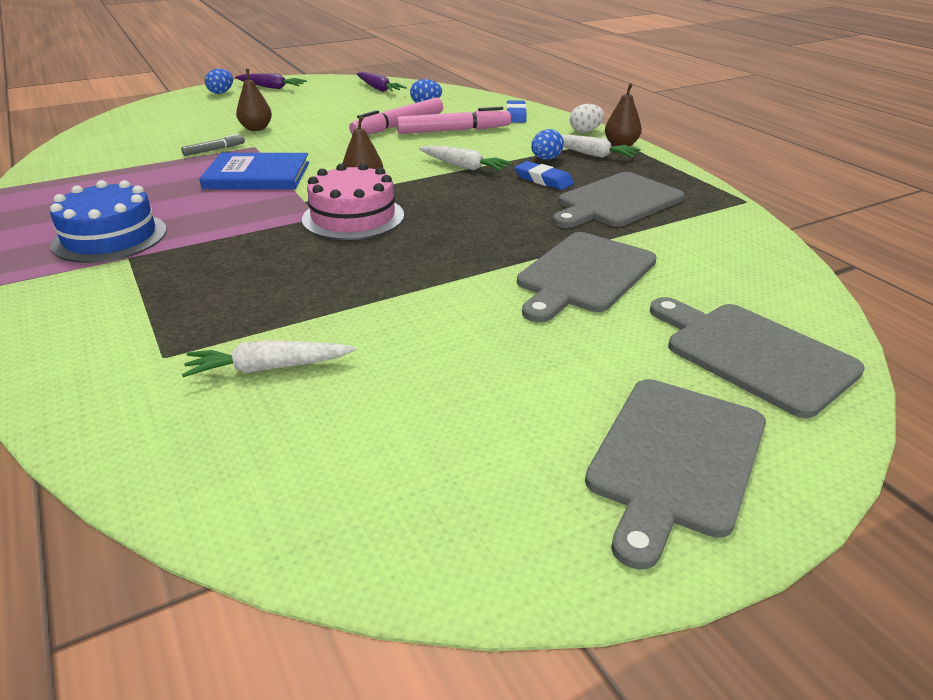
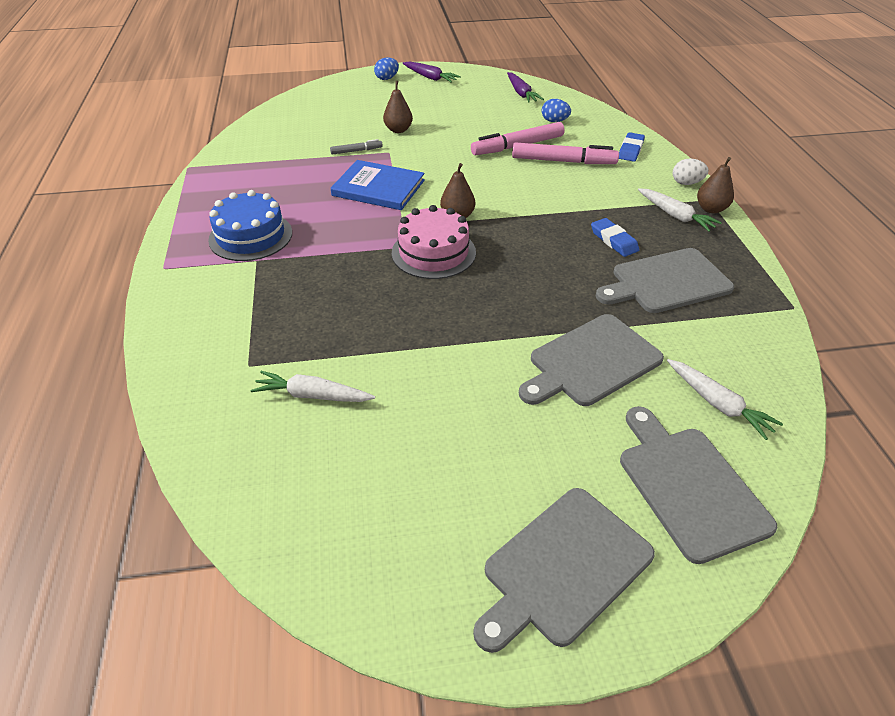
camera: 20 degrees right, 10 degrees up
white carrot [419,145,512,171] -> white carrot moved to [667,359,783,440]
blue egg [531,129,564,160] -> none

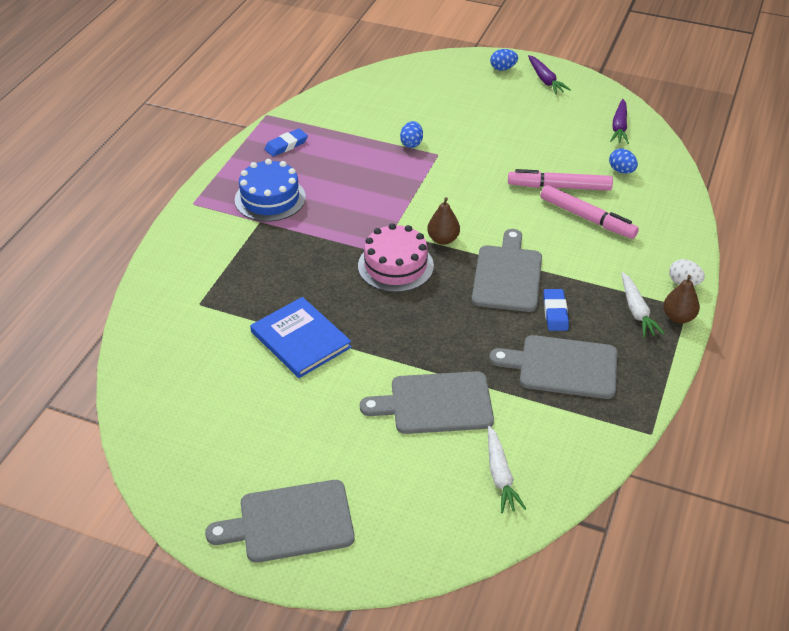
camera: 30 degrees right, 0 degrees up
white carrot [251,371,375,402] -> none
grey marker [330,139,383,155] -> blue egg [400,121,423,148]
blue book [331,160,425,210] -> blue book moved to [250,297,352,378]
brown pear [383,81,413,133] -> none
blue eraser [619,132,645,162] -> blue eraser moved to [264,128,308,157]
grey cutting board [620,406,778,564] -> grey cutting board moved to [472,229,542,312]

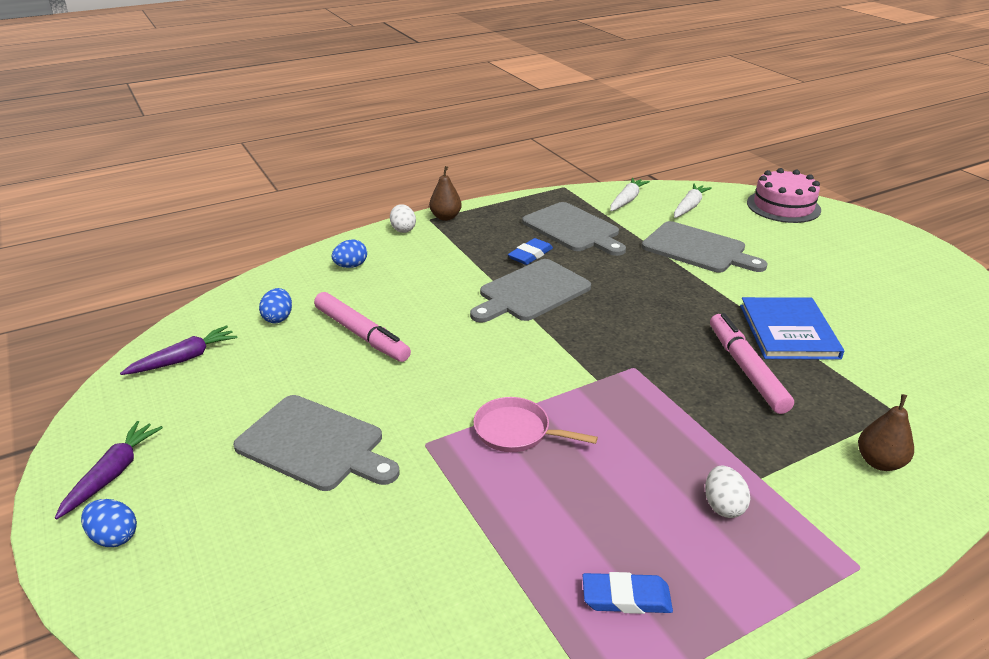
camera: 140 degrees left, 10 degrees down
grey cutting board [205,480,355,563] -> grey cutting board moved to [233,395,400,491]
blue cake [235,159,306,222] -> white egg [705,465,750,518]
pink cake [358,223,434,292] -> pink cake moved to [747,168,821,223]
blue egg [400,121,423,148] -> blue egg moved to [332,240,367,268]
brown pear [427,197,460,245] -> brown pear moved to [858,394,914,471]
pink marker [540,185,639,239] -> pink marker moved to [710,313,794,414]
white carrot [621,272,665,338] -> white carrot moved to [610,178,650,211]
none -> pink pan [474,397,598,452]

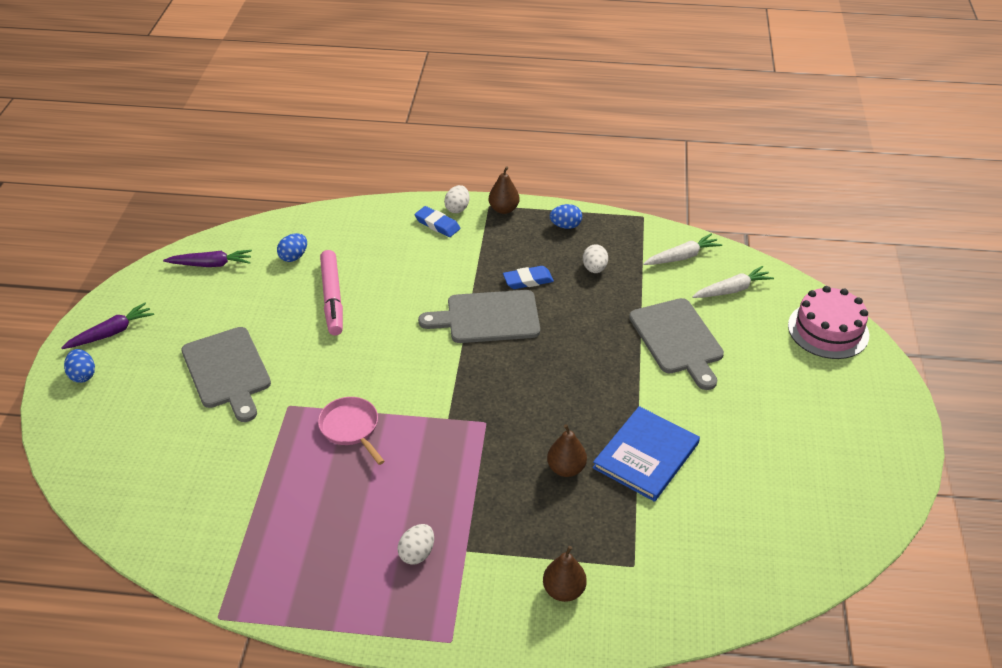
camera: 35 degrees right, 10 degrees up
blue egg [332,240,367,268] -> blue egg moved to [550,204,582,229]
grey cutting board [522,202,626,256] -> white egg [583,244,608,273]
blue eraser [582,572,673,614] -> blue eraser moved to [414,206,460,237]
pink marker [710,313,794,414] -> brown pear [547,424,587,477]

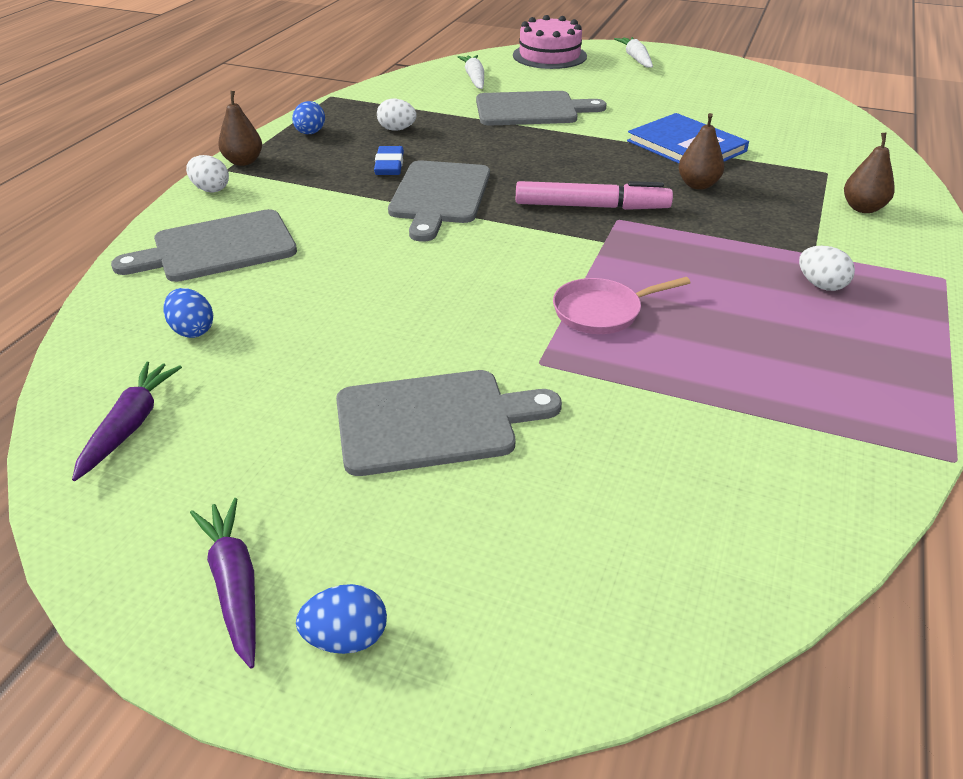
camera: 75 degrees left, 5 degrees down
pink marker [320,250,343,335] -> pink marker moved to [516,181,673,210]
blue eraser [414,206,460,237] -> none
white carrot [643,234,722,265] -> white carrot moved to [614,37,653,68]
none -> grey cutting board [111,209,297,282]

